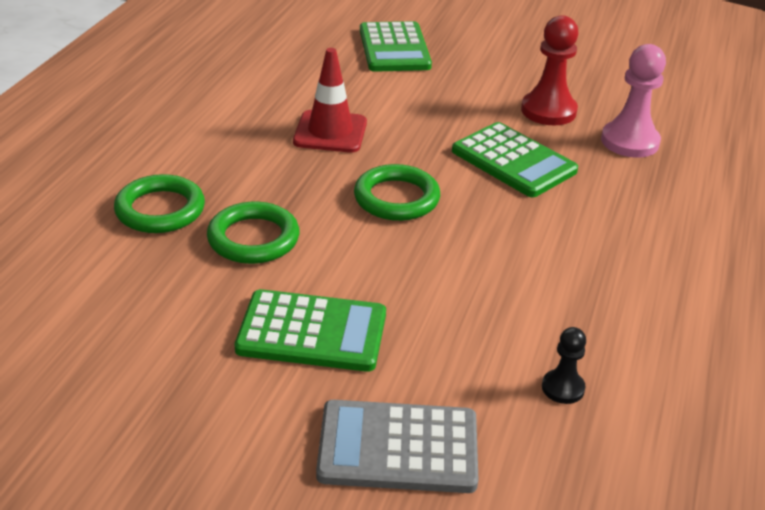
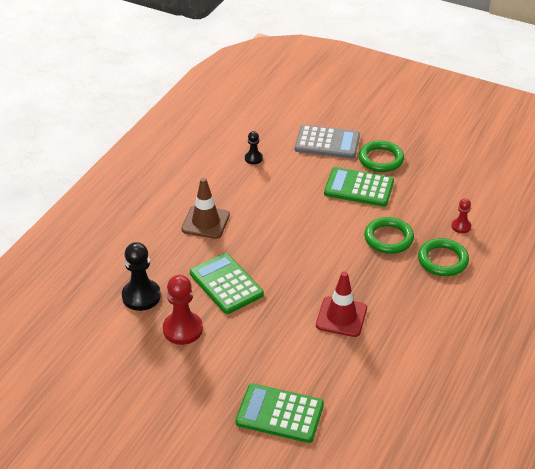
camera: 170 degrees left, 5 degrees up
green ring [354,164,440,221] -> green ring moved to [359,140,404,172]
green calculator [360,21,432,72] -> green calculator turned 75 degrees counterclockwise [236,383,324,443]
pink pawn [601,44,666,158] -> black pawn [122,242,161,311]
none -> brown traffic cone [181,178,230,239]
none -> red pawn [451,198,471,233]

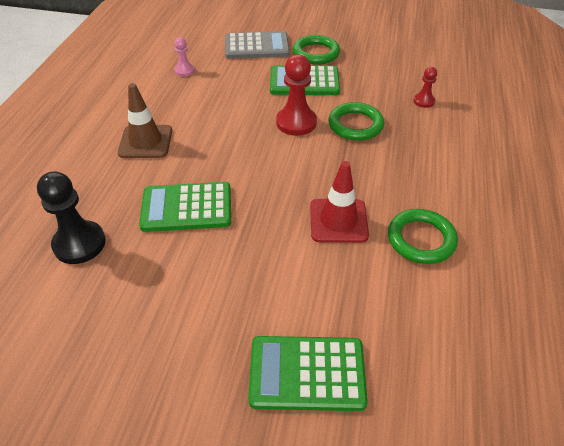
camera: 15 degrees left, 5 degrees up
red pawn [163,275,203,345] -> red pawn moved to [276,54,317,136]
green calculator [190,253,264,314] -> green calculator turned 45 degrees counterclockwise [139,182,231,232]
black pawn [245,131,263,164] -> pink pawn [174,37,194,77]
green ring [418,238,469,276] -> green ring moved to [388,209,458,264]

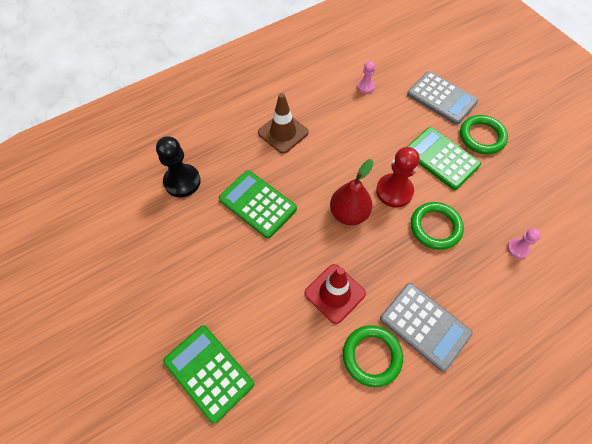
camera: 45 degrees right, 15 degrees up
red pawn [413,67,437,108] -> pink pawn [507,228,541,259]
none -> red pear [330,159,373,225]
none -> grey calculator [380,283,473,371]

